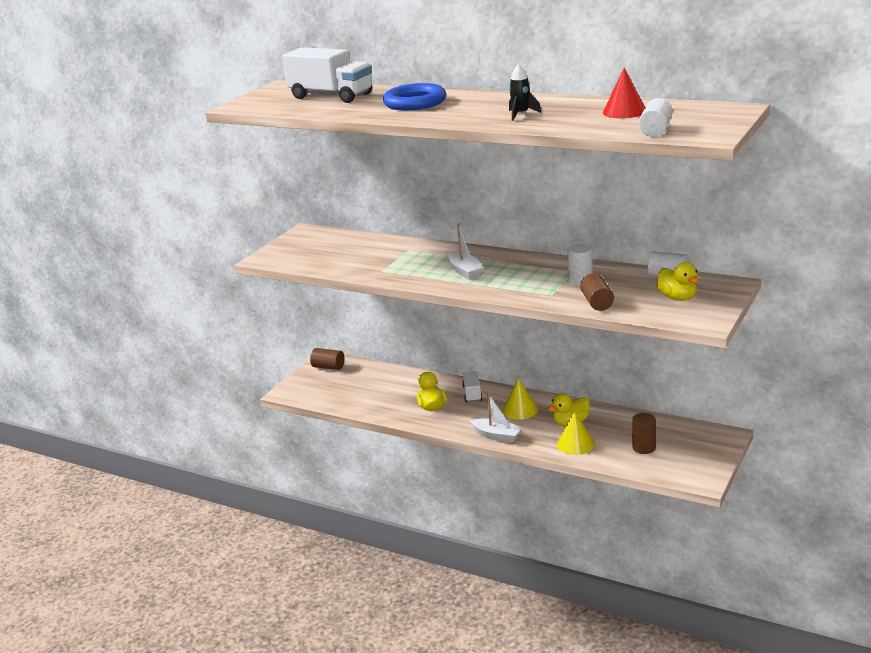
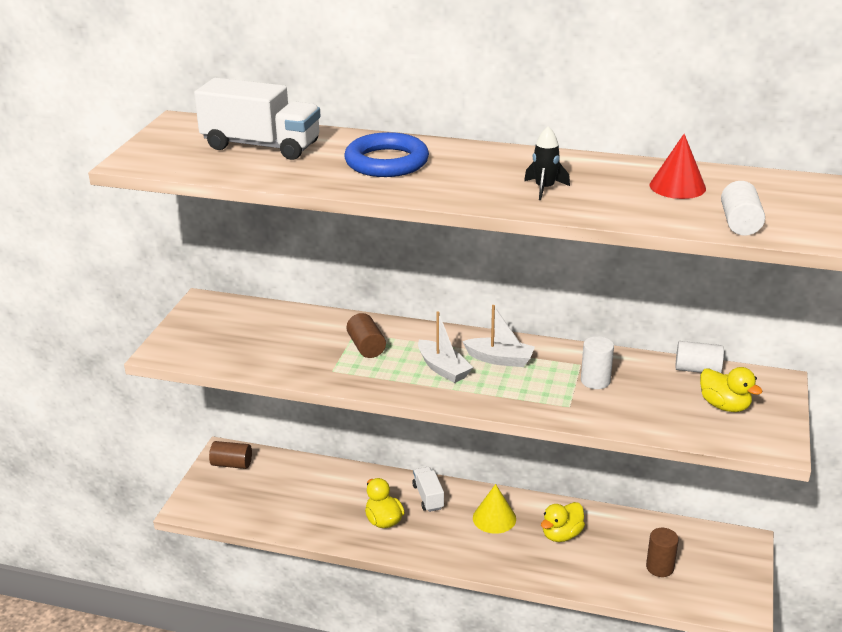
camera: 15 degrees left, 5 degrees up
white boat [470,393,523,443] -> white boat moved to [462,305,535,367]
yellow cone [557,411,595,455] -> none
brown cylinder [580,273,614,311] -> brown cylinder moved to [346,313,386,358]

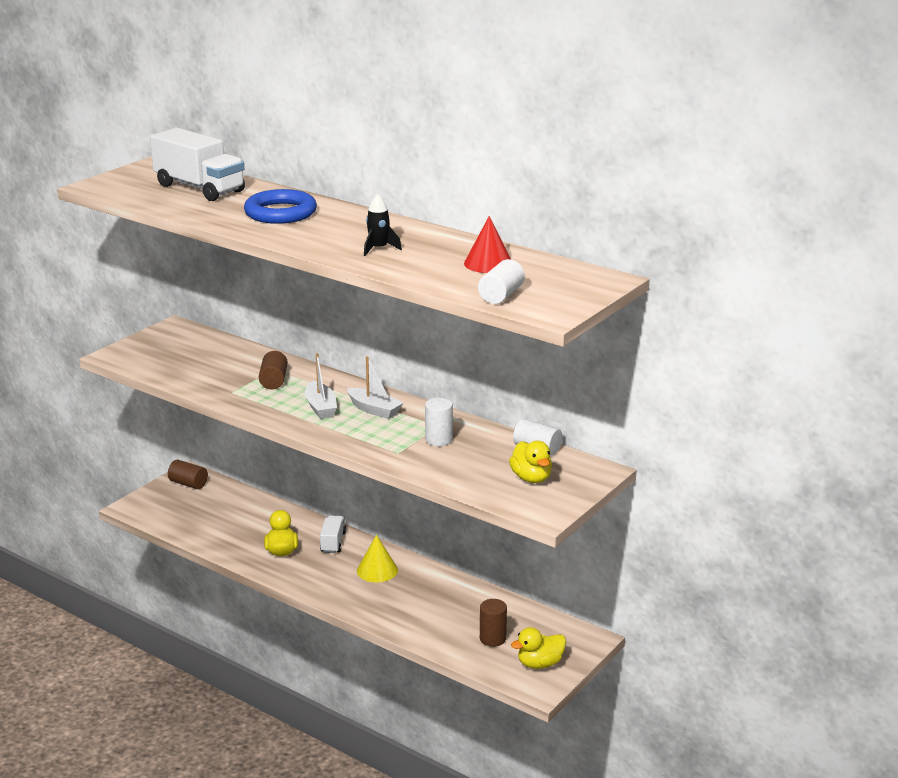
camera: 20 degrees right, 5 degrees down
yellow duck [541,502,585,542] -> yellow duck moved to [511,627,566,669]

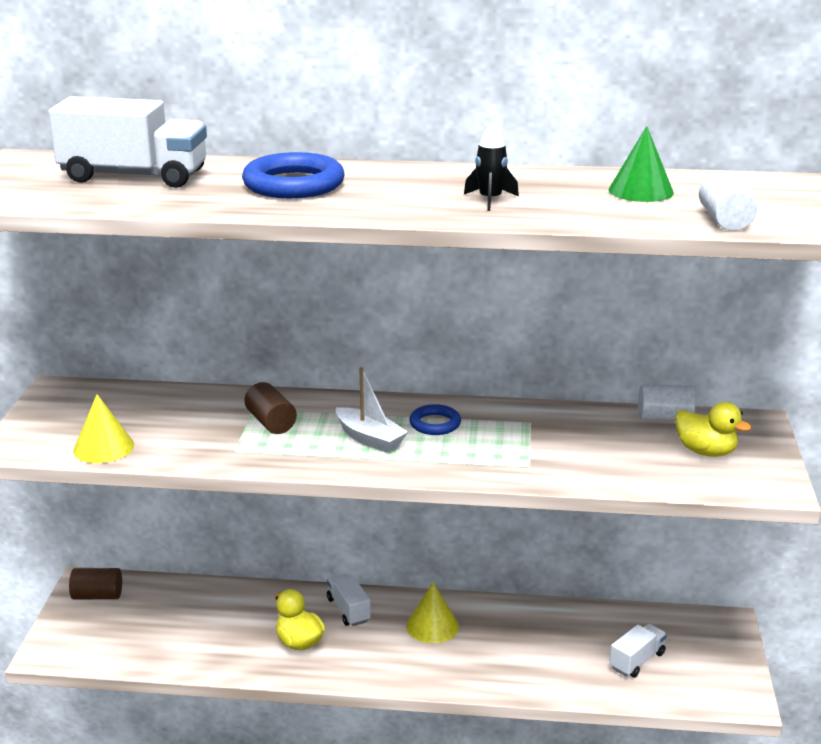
camera: 30 degrees left, 0 degrees up
white boat [347,356,403,419] -> blue ring [409,404,461,435]
white cylinder [425,398,453,446] -> none
red cone [464,216,511,273] -> green cone [608,126,674,202]
brown cylinder [480,599,507,647] -> white truck [610,624,667,677]
yellow duck [511,627,566,669] -> none
none -> yellow cone [73,394,134,463]

